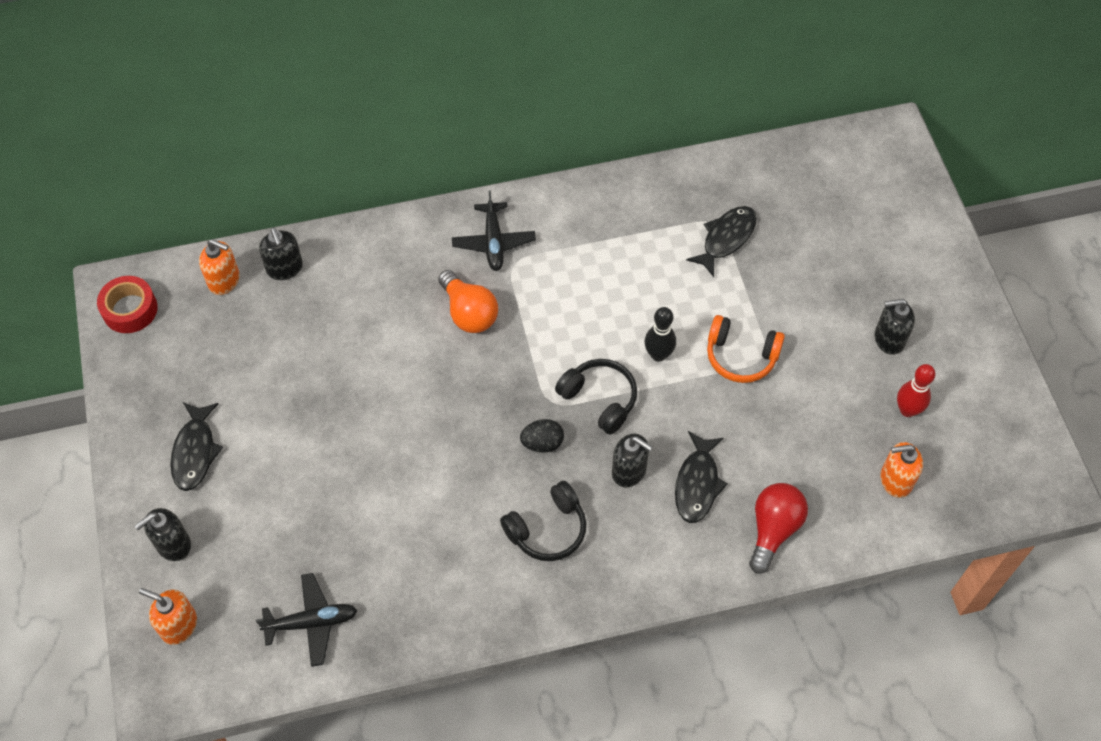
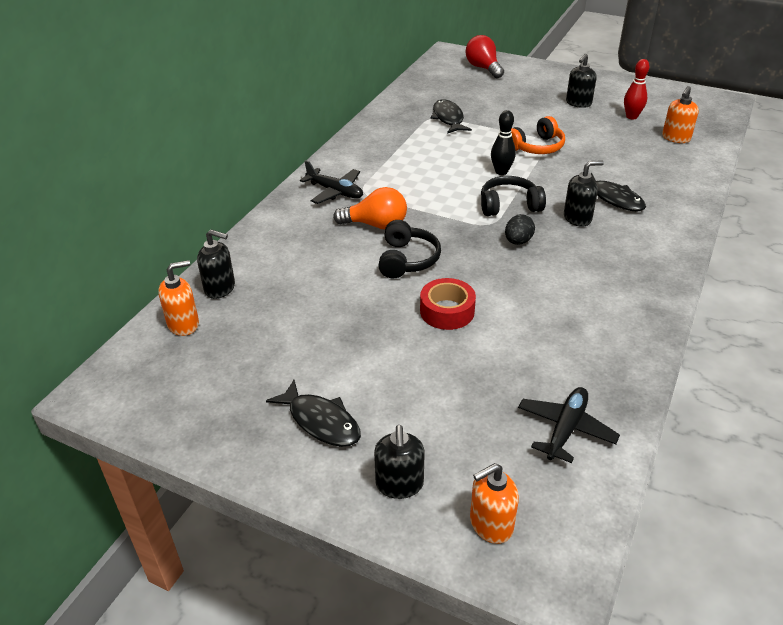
camera: 50 degrees left, 20 degrees down
red tape [97,276,158,333] -> red tape moved to [420,278,476,330]
black headphones [500,481,586,561] -> black headphones moved to [378,220,441,278]
red light bulb [749,483,808,574] -> red light bulb moved to [465,35,504,78]

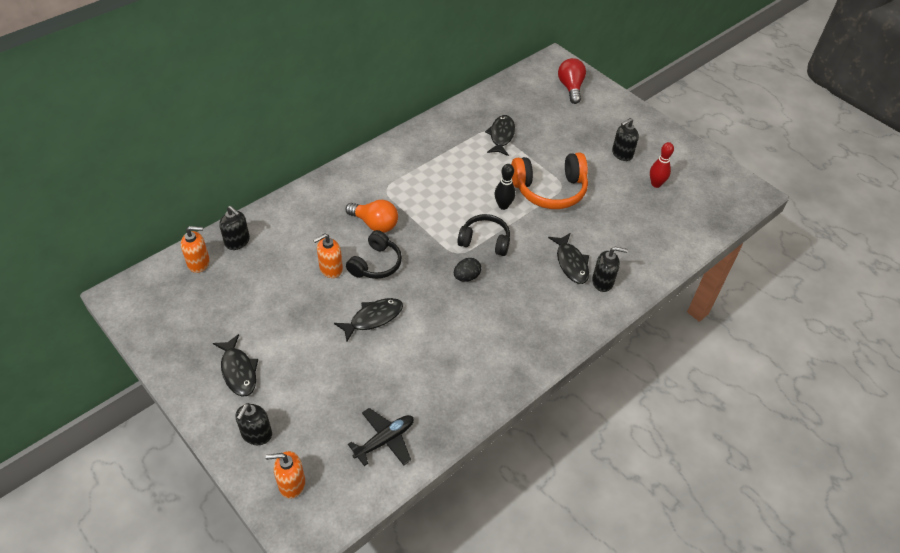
camera: 20 degrees right, 10 degrees up
black plane [300,160,363,204] -> none
red tape [420,278,476,330] -> black fish [334,298,403,342]
orange headphones [511,116,565,154] -> orange headphones [511,153,588,209], size x1.55
black soap dispenser [564,161,604,227] -> black soap dispenser moved to [592,247,628,292]
orange soap dispenser [662,86,699,143] -> orange soap dispenser moved to [313,233,343,278]

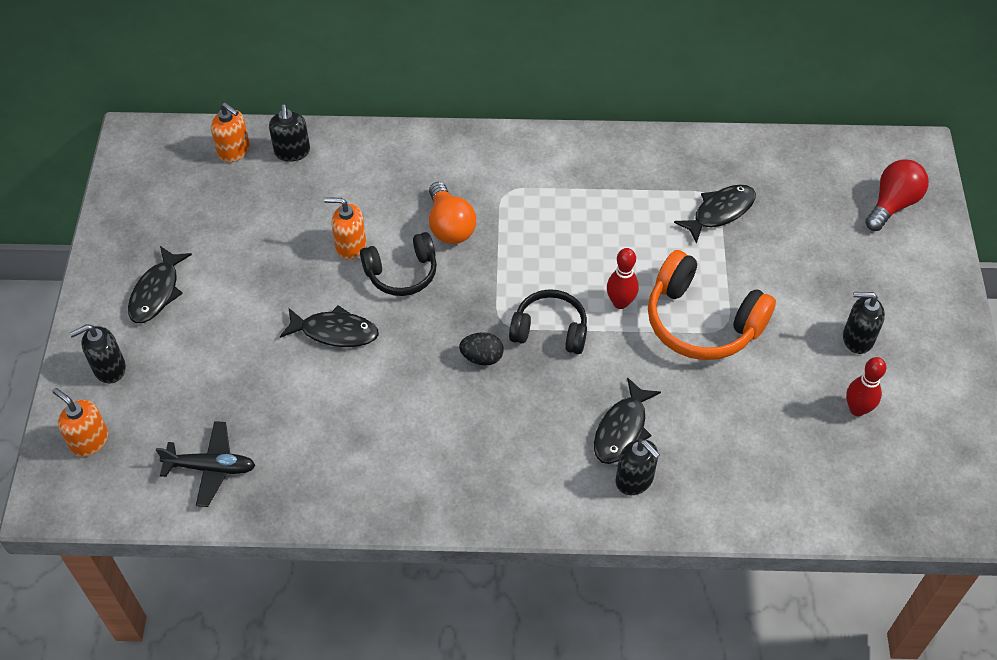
camera: 45 degrees right, 5 degrees up
black headphones [457,214,510,256] -> black headphones turned 45 degrees counterclockwise [509,289,587,354]
black bowling pin [495,164,515,210] -> red bowling pin [607,248,639,309]

